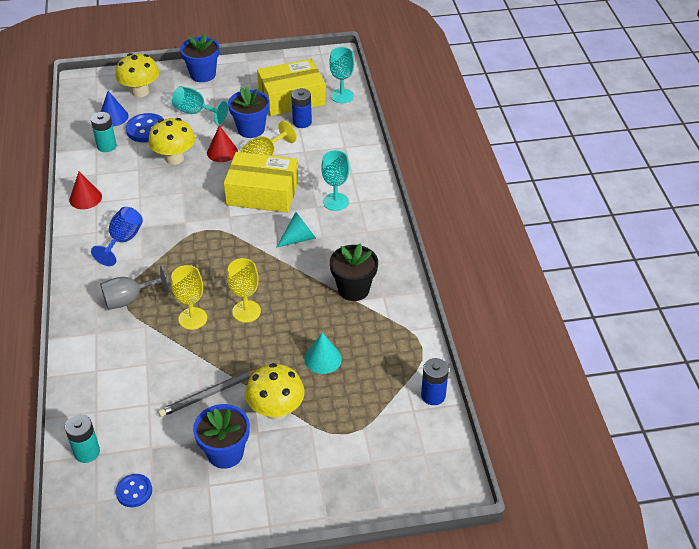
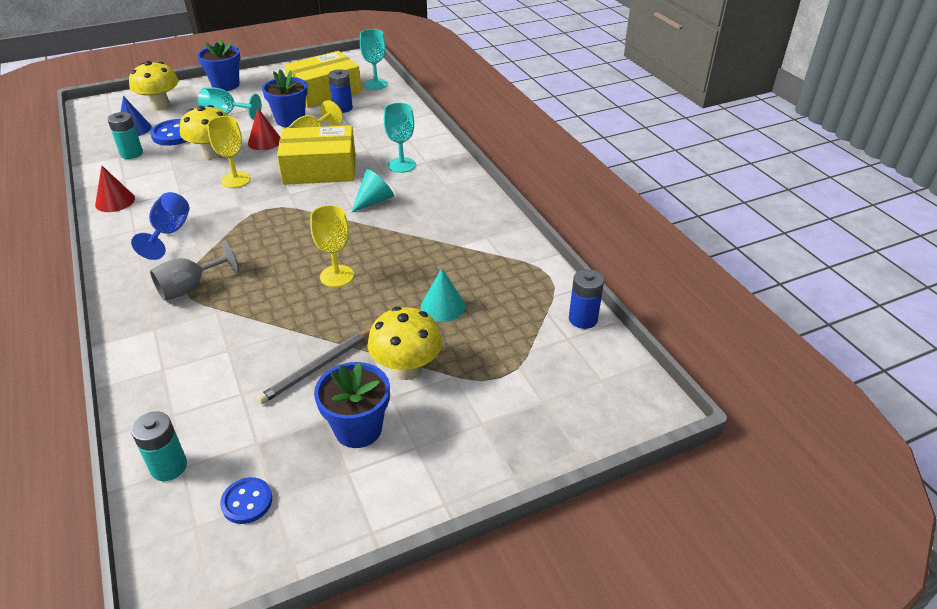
camera: 15 degrees left, 5 degrees down
yellow goblet [171,265,207,330] -> yellow goblet moved to [207,116,251,188]
black flower pot [330,243,378,301] -> none

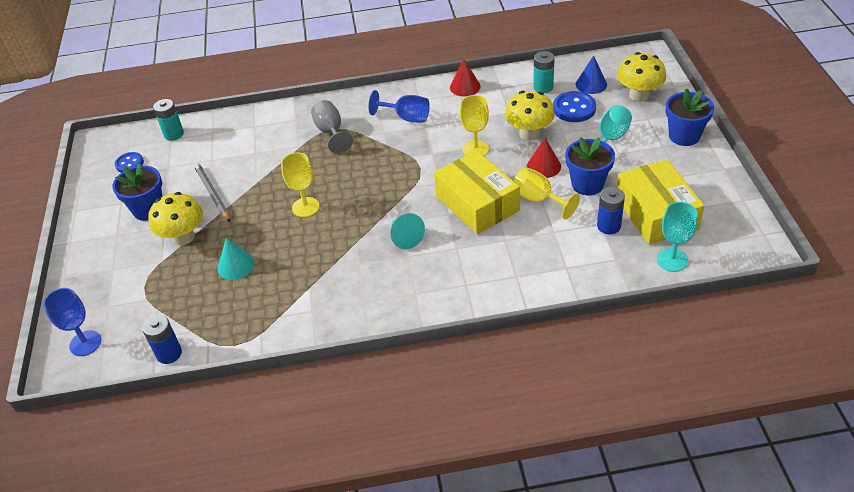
camera: 110 degrees right, 5 degrees up
yellow box [277,125,356,185] -> yellow box turned 45 degrees counterclockwise [434,150,520,234]
turquoise goblet [384,103,416,173] -> none
none -> blue goblet [43,288,101,356]

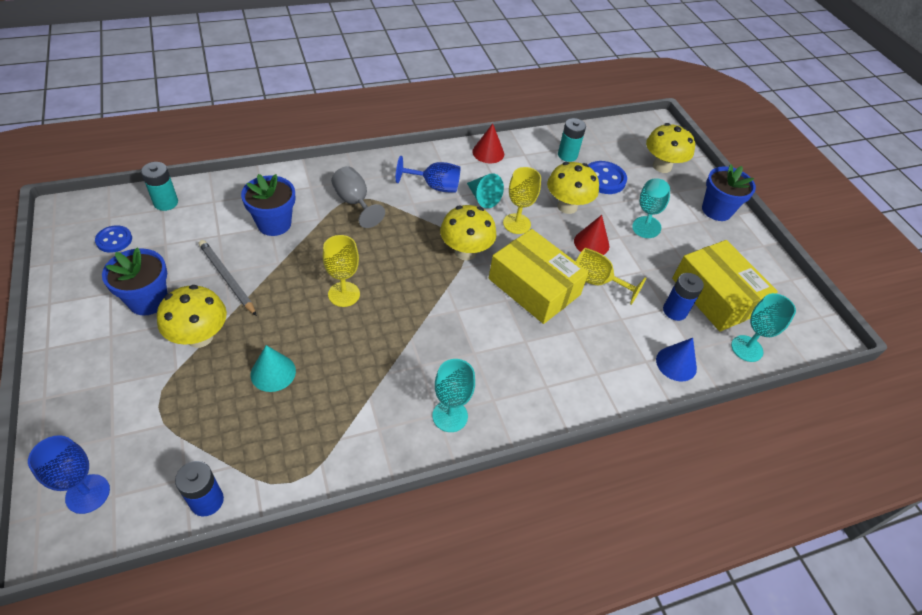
camera: 20 degrees left, 5 degrees up
turquoise cone [391,213,425,249] -> turquoise cone moved to [467,173,504,208]
blue flower pot [565,137,615,195] -> blue flower pot moved to [241,174,295,236]
blue cone [576,55,607,94] -> blue cone moved to [656,338,697,382]
none -> turquoise goblet [432,359,475,432]
none -> yellow mushroom [440,205,497,260]

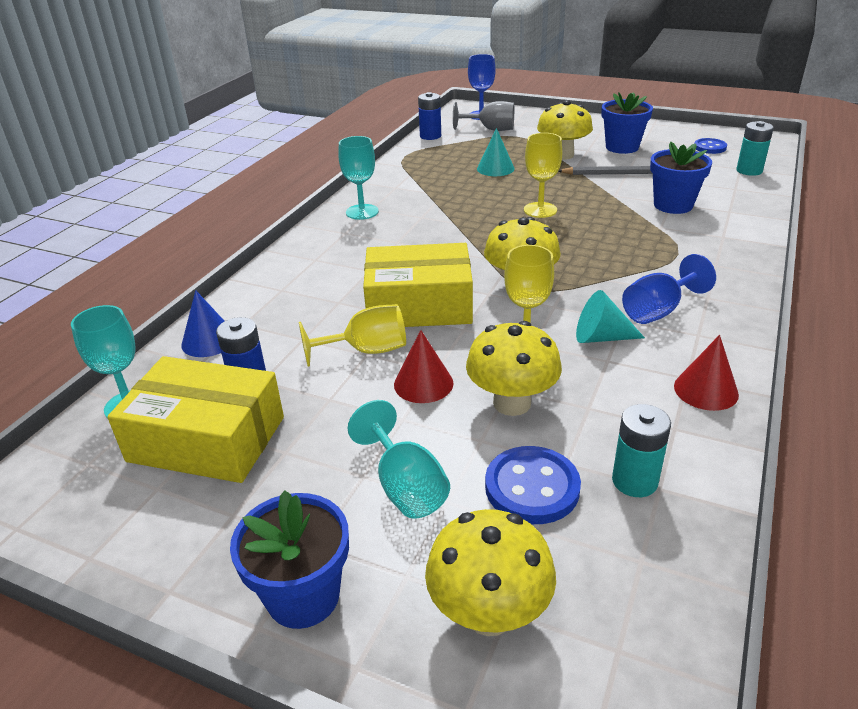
camera: 140 degrees right, 15 degrees down
grey goblet [331,166,385,228] -> grey goblet moved to [453,101,514,131]

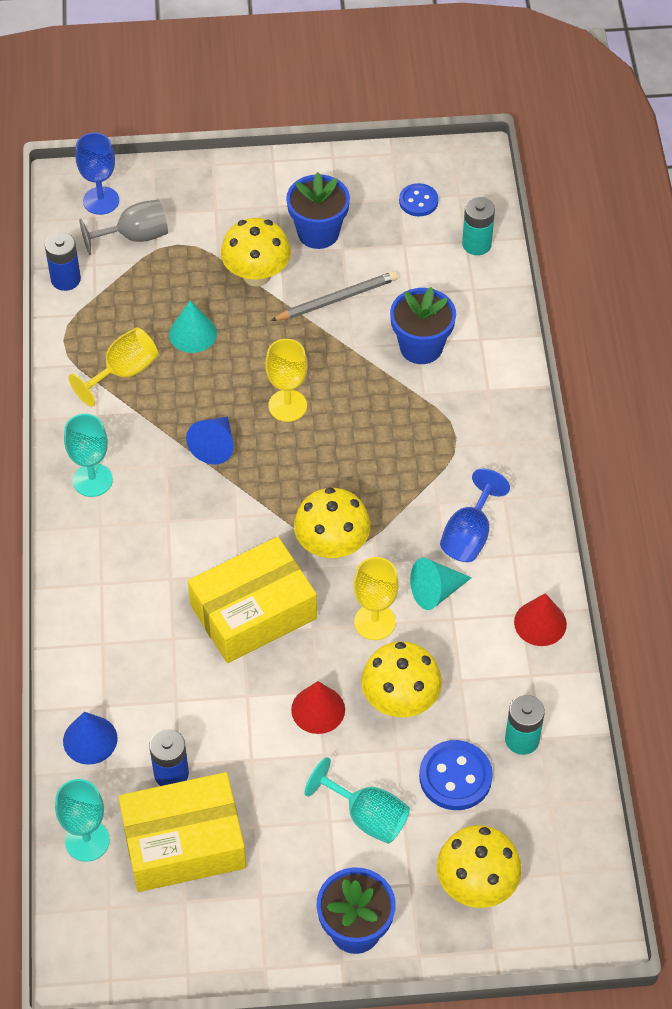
camera: 30 degrees left, 20 degrees up
yellow goblet [299,304,406,367] -> yellow goblet moved to [68,327,158,407]
none -> blue cone [186,417,234,465]

